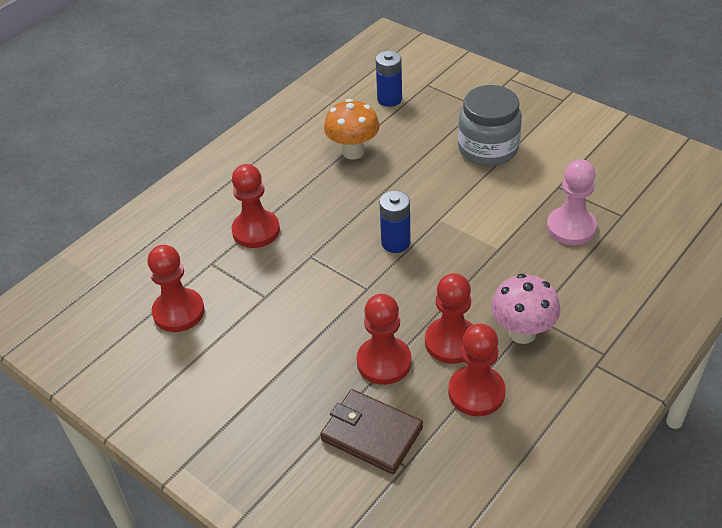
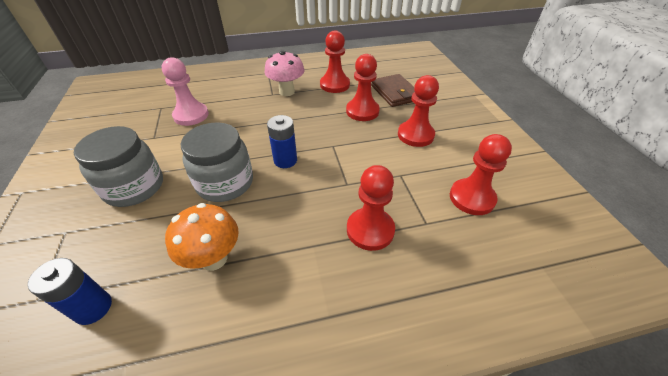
camera: 145 degrees left, 0 degrees up
red pawn [425,273,473,364] -> red pawn moved to [398,75,439,147]
none -> grey jar [181,122,253,202]

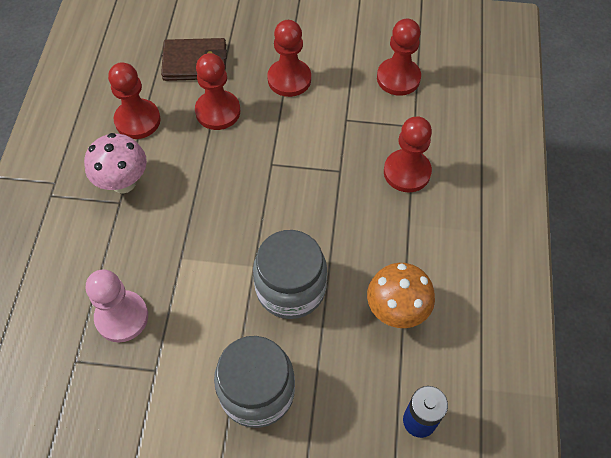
camera: 70 degrees left, 15 degrees up
blue battery [267,115,297,168] -> none

